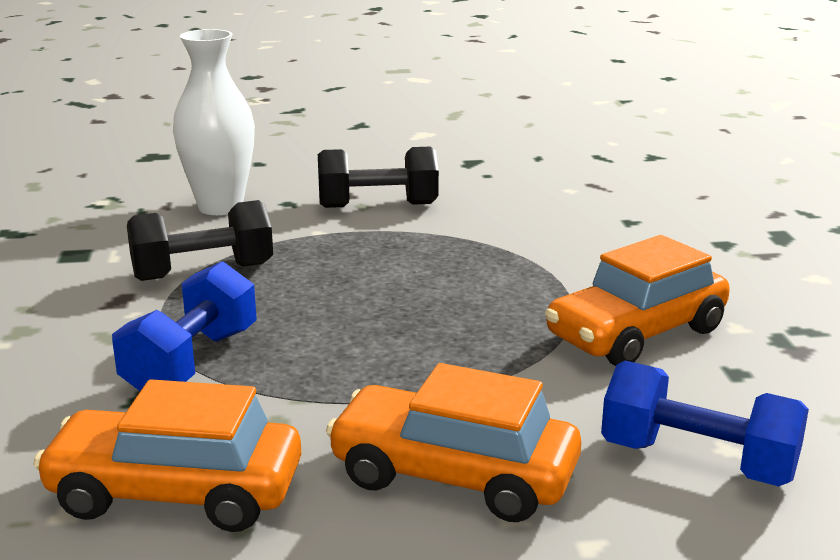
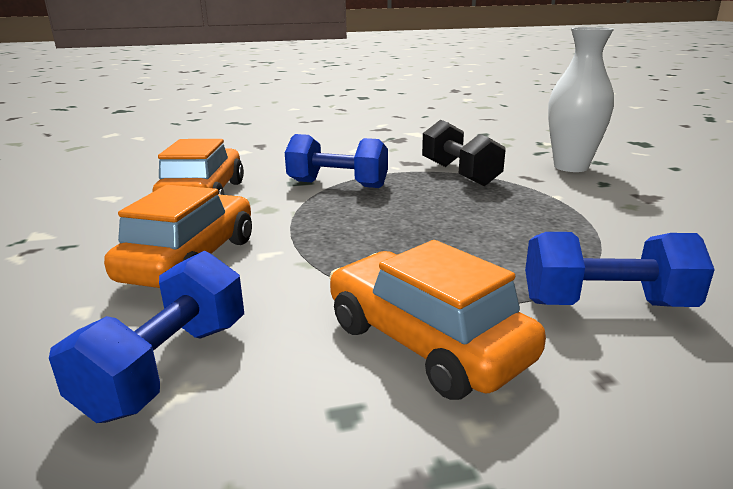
camera: 85 degrees right, 0 degrees up
black dumbbell [318,147,439,208] -> none
none -> blue dumbbell [525,232,715,307]

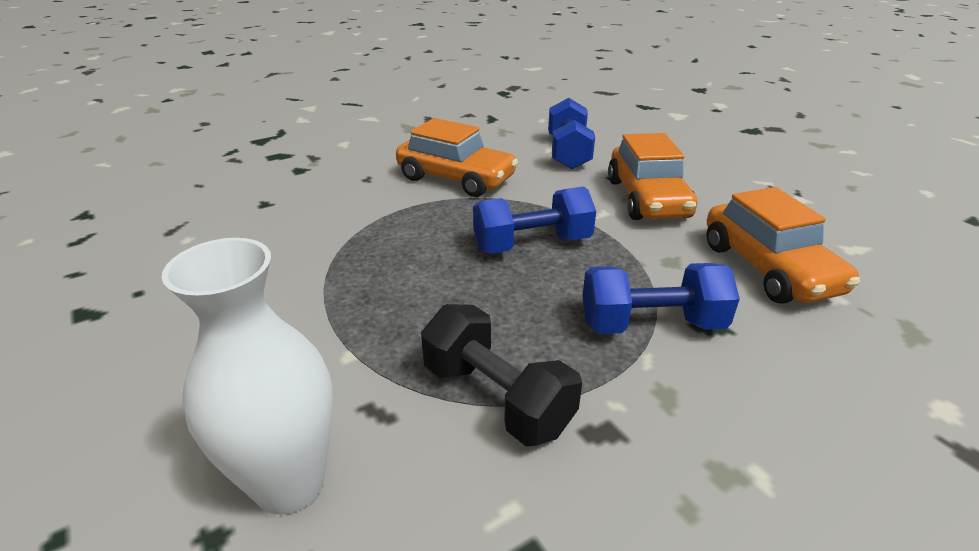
camera: 160 degrees right, 10 degrees up
blue dumbbell [525,232,715,307] -> blue dumbbell moved to [473,186,596,254]

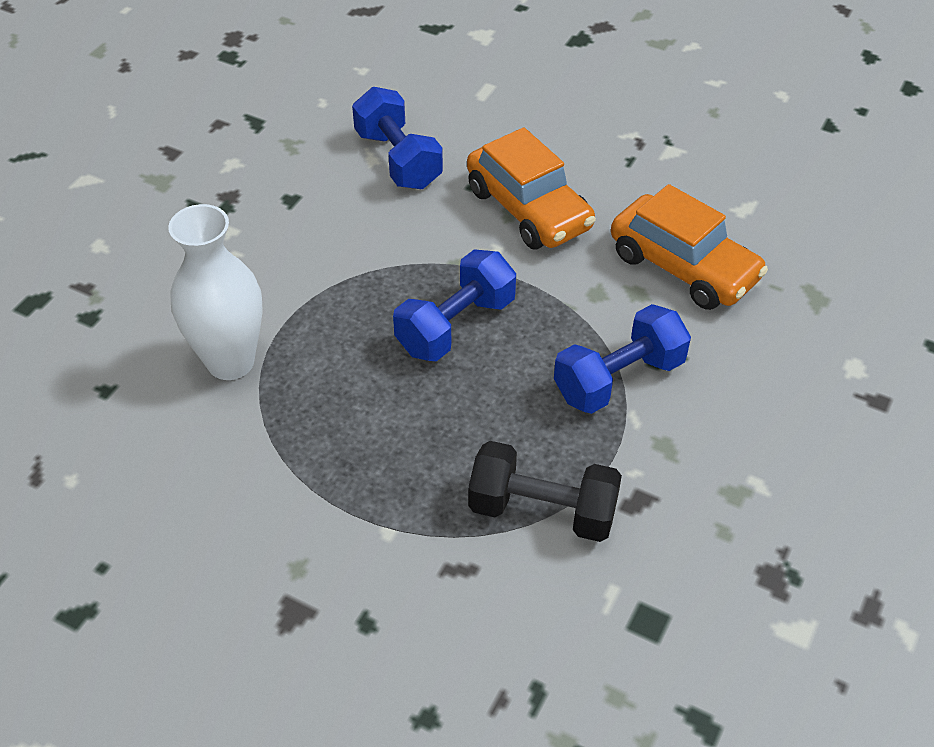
camera: 30 degrees left, 15 degrees up
white vase [161,238,334,515] -> white vase moved to [168,204,263,380]
orange car [396,118,518,197] -> none

